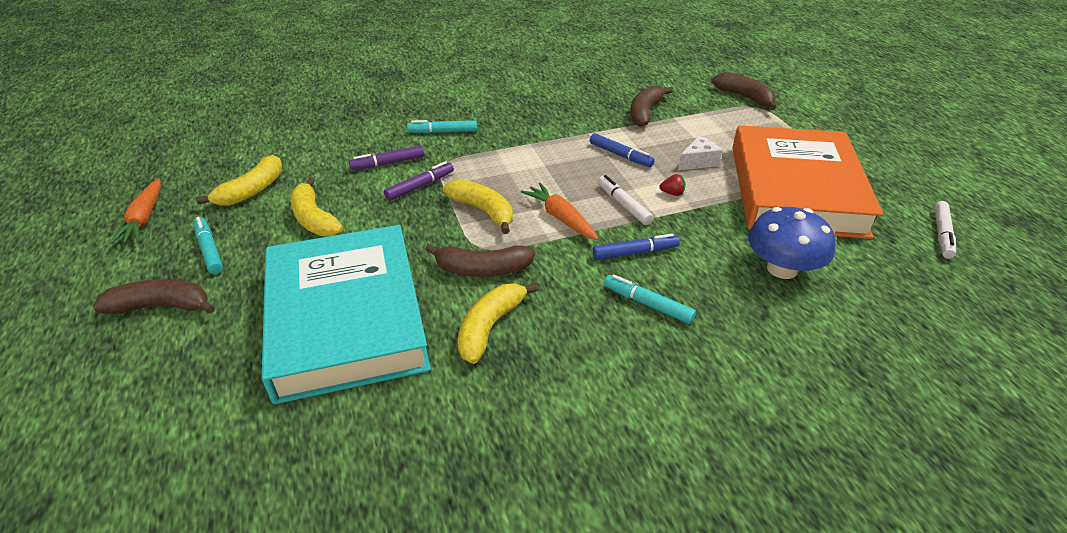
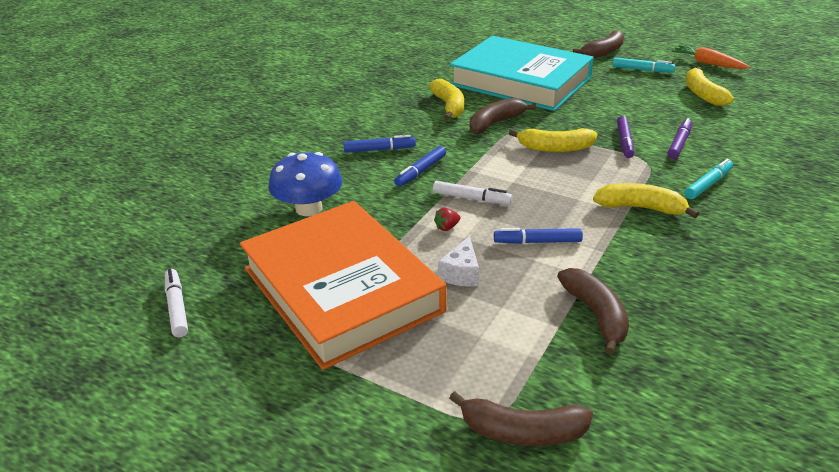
camera: 140 degrees right, 5 degrees down
yellow banana [290,177,343,237] -> yellow banana moved to [593,183,699,218]
orange carrot [521,183,599,240] -> none
turquoise marker [604,274,696,324] -> blue marker [343,135,416,153]

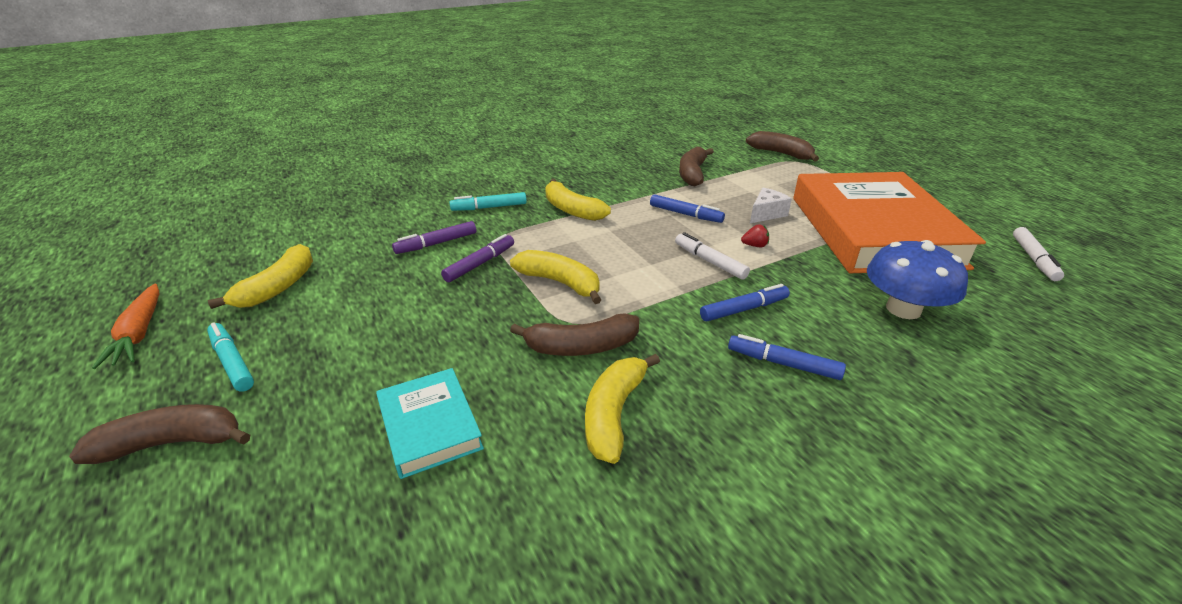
camera: 150 degrees left, 0 degrees up
turquoise book [450,36,594,111] -> turquoise book [376,368,484,479], size x0.44

